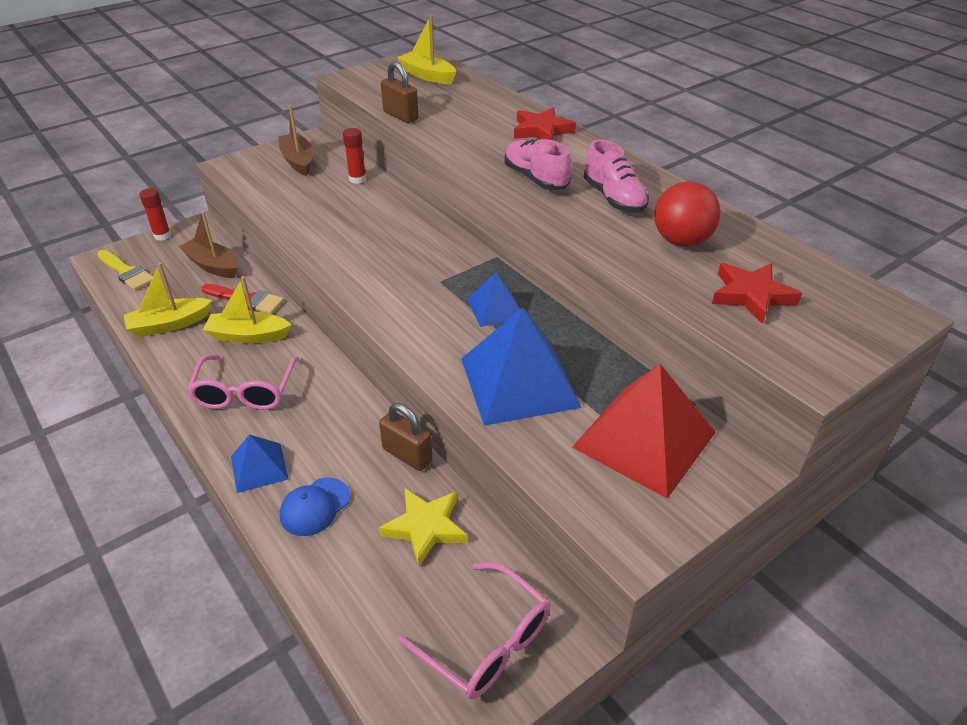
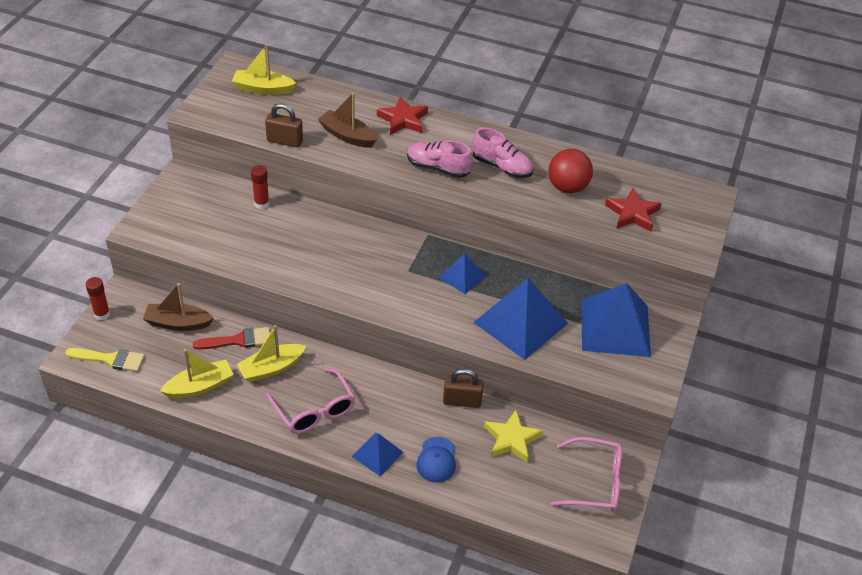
camera: 35 degrees left, 5 degrees up
yellow boat [124,263,212,337] -> yellow boat turned 150 degrees counterclockwise [160,349,234,399]
brown boat [278,105,314,176] -> brown boat moved to [318,93,377,148]
red pyramid [572,364,716,499] -> blue pyramid [582,283,651,357]

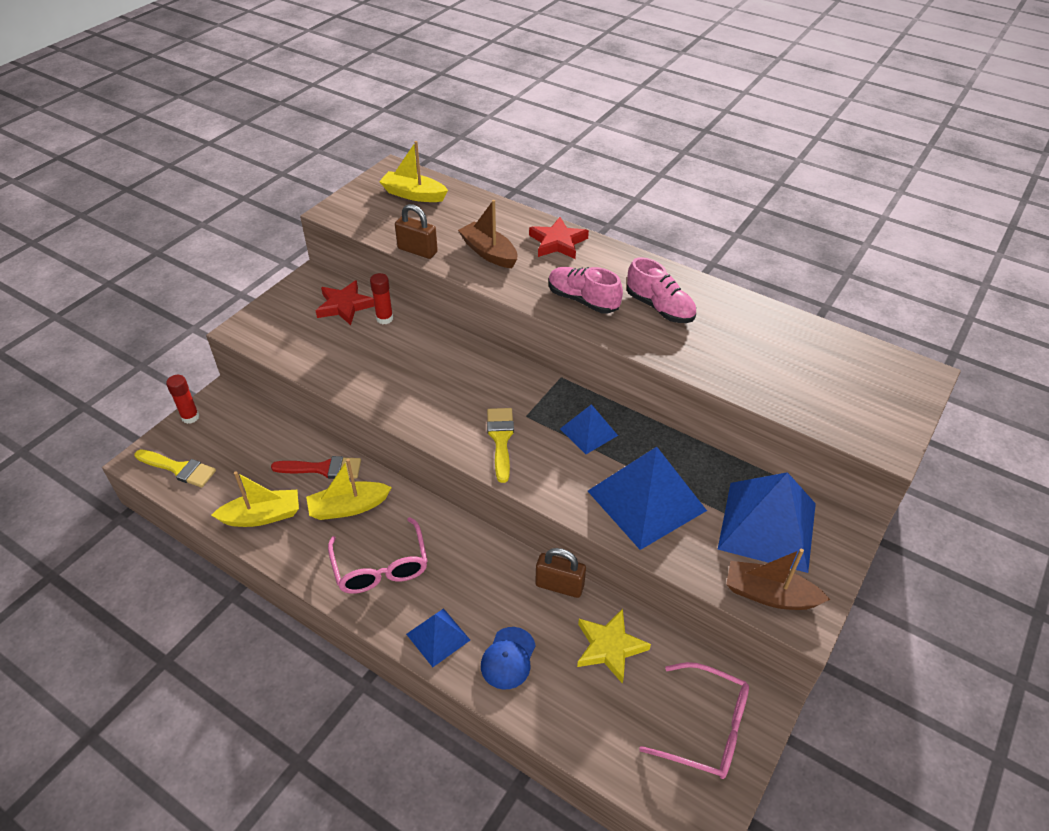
camera: 15 degrees right, 0 degrees up
brown boat [143,283,214,331] -> brown boat moved to [726,549,830,610]
red ball [548,149,593,193] -> none
red star [605,188,662,231] -> red star moved to [316,280,375,325]
none -> yellow brush [487,408,514,483]

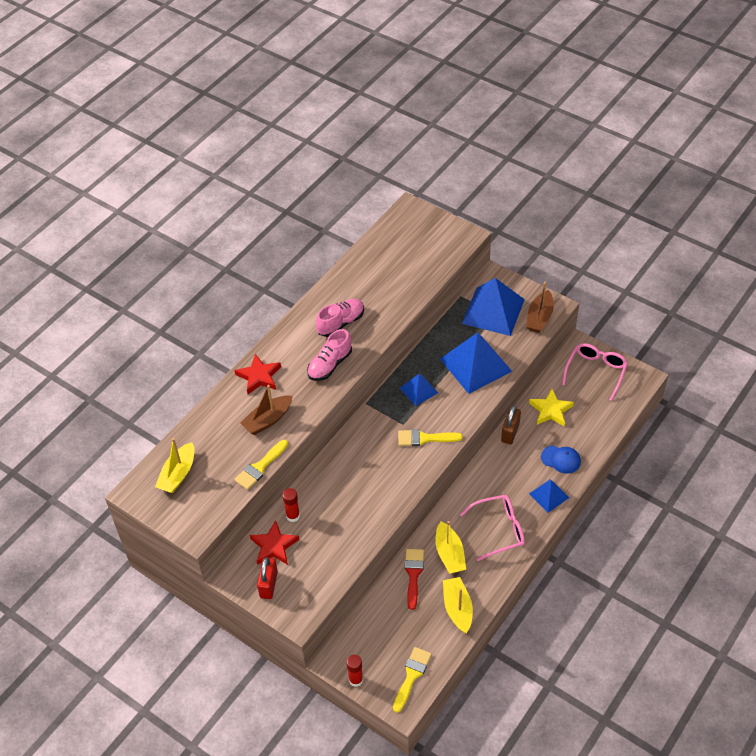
camera: 85 degrees left, 5 degrees up
brown padlock [395,204,438,259] -> yellow brush [234,440,288,490]
none -> red padlock [257,557,278,599]

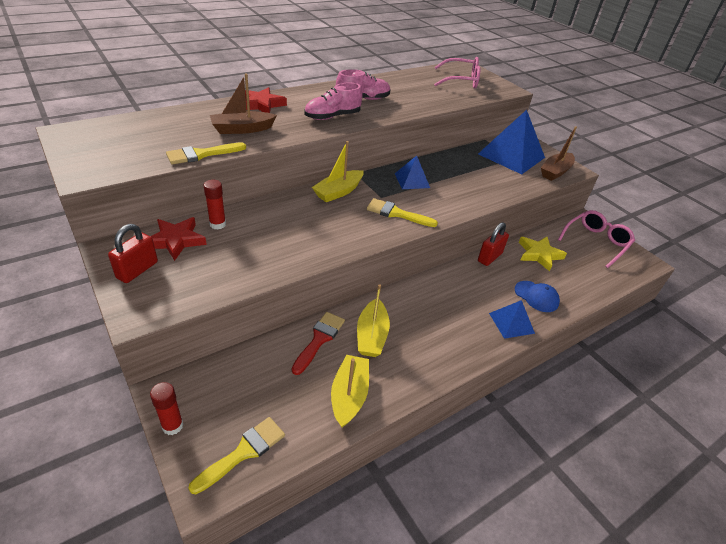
camera: 15 degrees right, 10 degrees down
yellow boat [155,438,194,493] -> yellow boat moved to [312,141,364,202]
blue pyramid [440,332,512,394] -> none
pink glasses [460,495,525,561] -> pink glasses moved to [434,57,480,89]
brown padlock [501,406,521,444] -> red padlock [478,222,509,266]

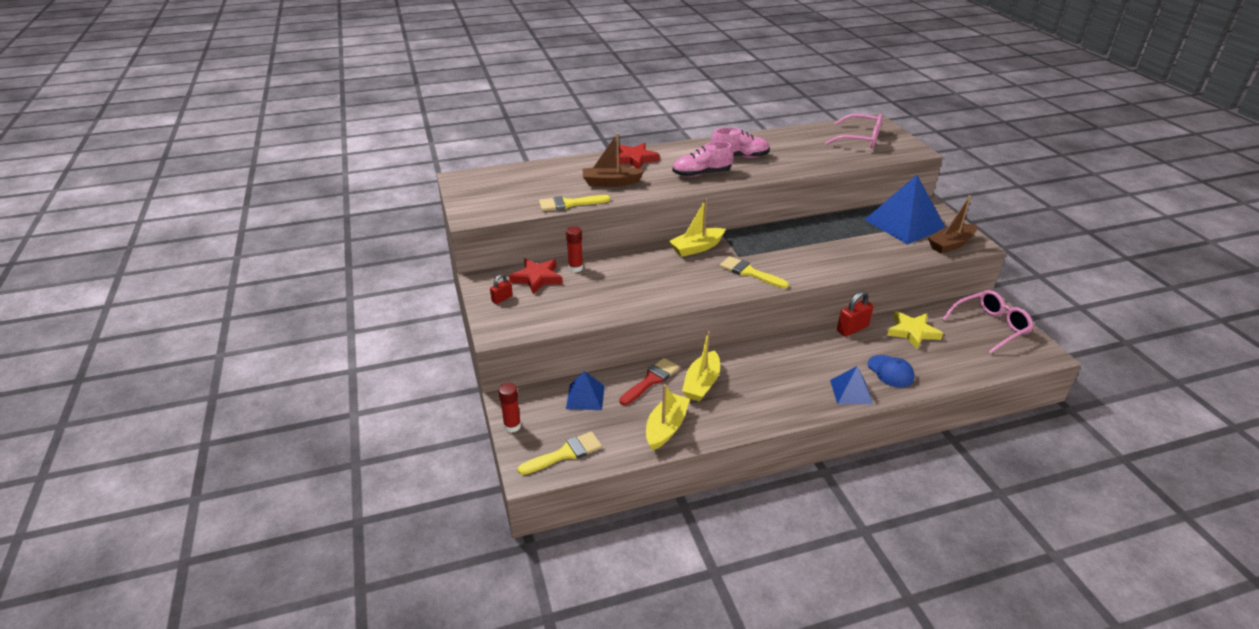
camera: 20 degrees right, 5 degrees down
red padlock [108,224,158,283] -> red padlock [490,274,513,304], size x0.60
blue pyramid [395,156,430,189] -> blue pyramid moved to [566,371,605,410]

